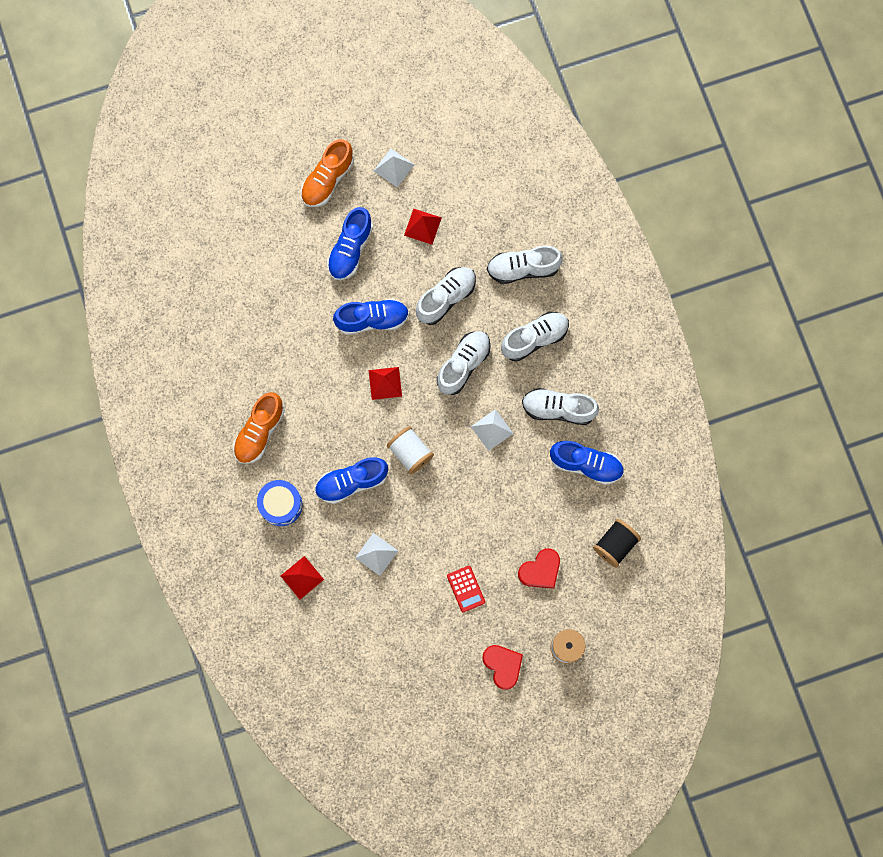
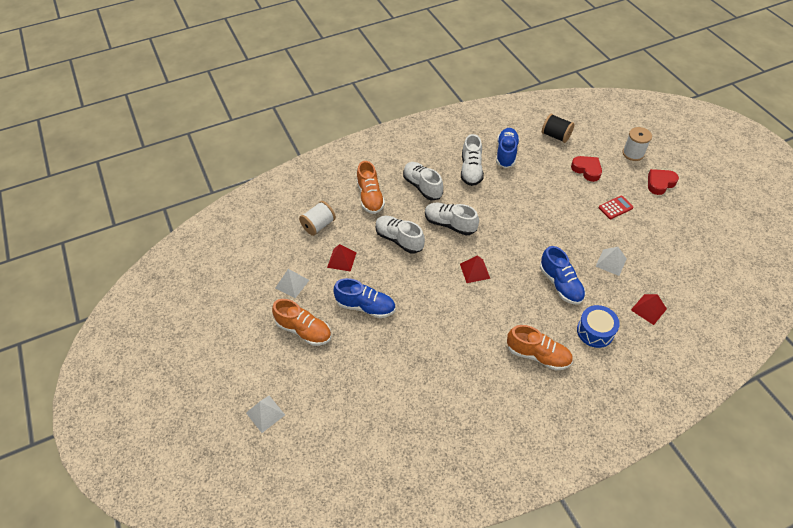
camera: 95 degrees left, 25 degrees down
blue shoe [333,298,409,335] -> none
white spool [387,426,434,474] -> white spool moved to [299,201,336,236]
white pyramid [471,409,513,451] -> white pyramid moved to [246,396,285,433]
white shoe [487,245,563,284] -> orange shoe [357,161,385,214]

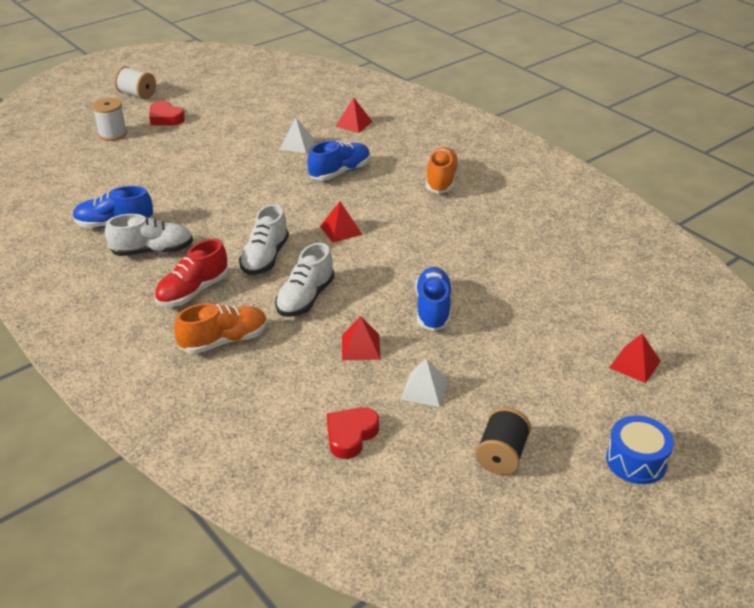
camera: 105 degrees left, 15 degrees down
white pyramid [246,396,285,433] -> red pyramid [609,333,661,383]
orange shoe [272,299,331,346] -> none
white spool [299,201,336,236] -> white spool moved to [114,66,156,99]
white shoe [403,162,443,201] -> red shoe [154,239,228,307]
black spool [542,114,575,143] -> black spool moved to [475,407,531,475]
red heart [571,156,602,182] -> red heart moved to [327,407,379,459]
blue drum [577,305,620,348] -> blue drum moved to [606,416,674,484]
red calculator [599,196,633,219] -> none

